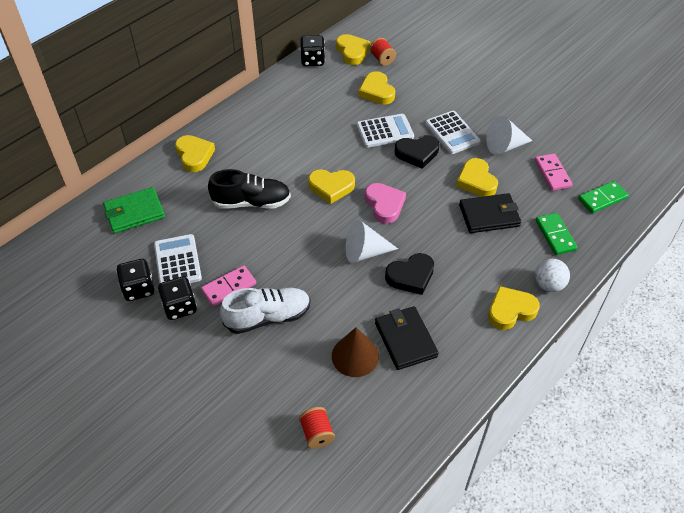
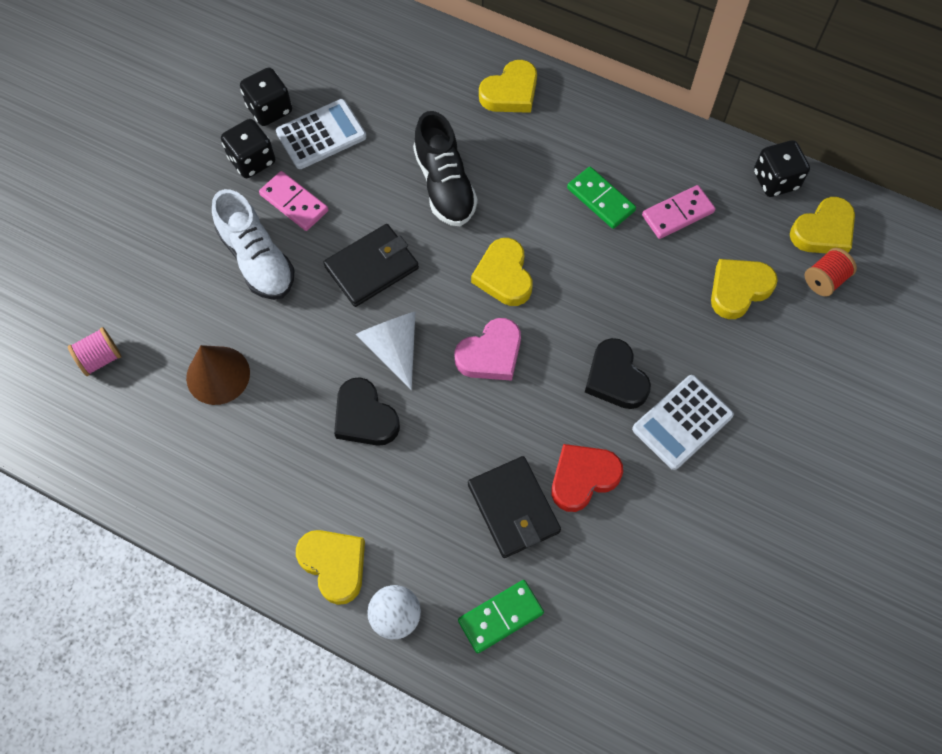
camera: 75 degrees right, 15 degrees up
green wallet [103,187,165,234] -> none
red spool [299,407,335,449] -> pink spool [68,327,122,376]
white calculator [357,114,414,148] -> none
black wallet [375,306,439,370] -> black wallet moved to [323,224,419,307]
yellow heart [456,158,498,197] -> red heart [551,444,623,512]
white cone [486,116,532,155] -> none
pink domino [535,154,573,191] -> pink domino moved to [642,185,716,239]
green domino [578,181,629,213] -> green domino moved to [567,167,636,229]

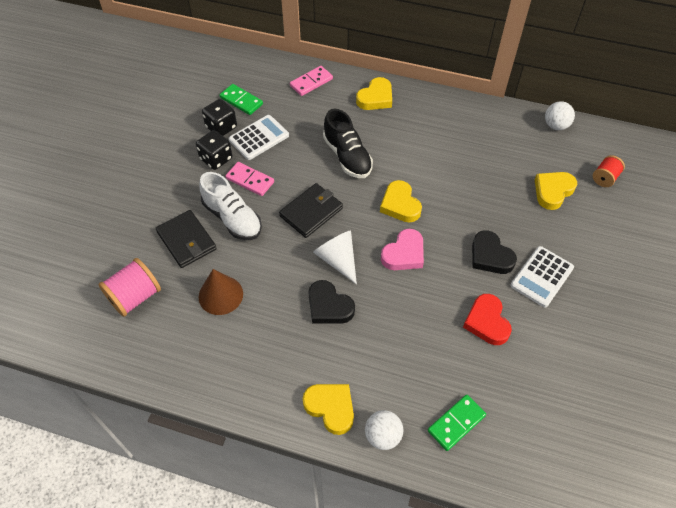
camera: 10 degrees left, 10 degrees down
pink spool [68,327,122,376] -> pink spool [98,258,161,317], size x1.62
black wallet [468,456,561,558] -> black wallet moved to [156,210,217,268]
red heart [551,444,623,512] -> red heart turned 60 degrees counterclockwise [463,294,512,345]
green domino [567,167,636,229] -> green domino moved to [220,84,263,115]
pink domino [642,185,716,239] -> pink domino moved to [290,66,333,96]
black dice [754,140,810,197] -> white ball [545,101,575,130]
yellow heart [790,197,855,253] -> none

